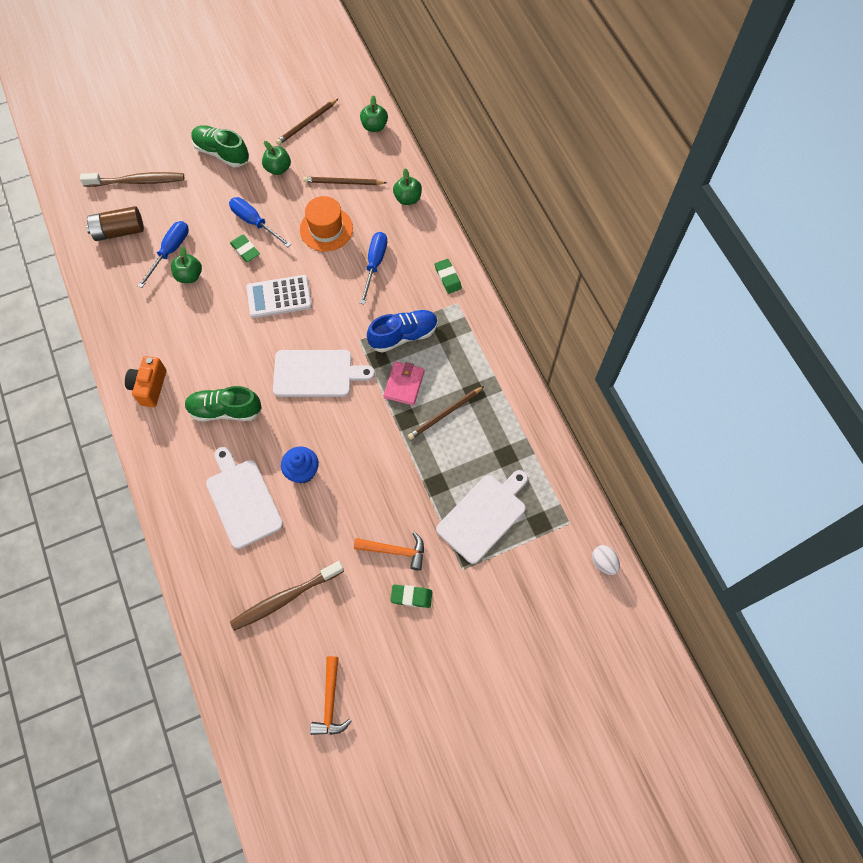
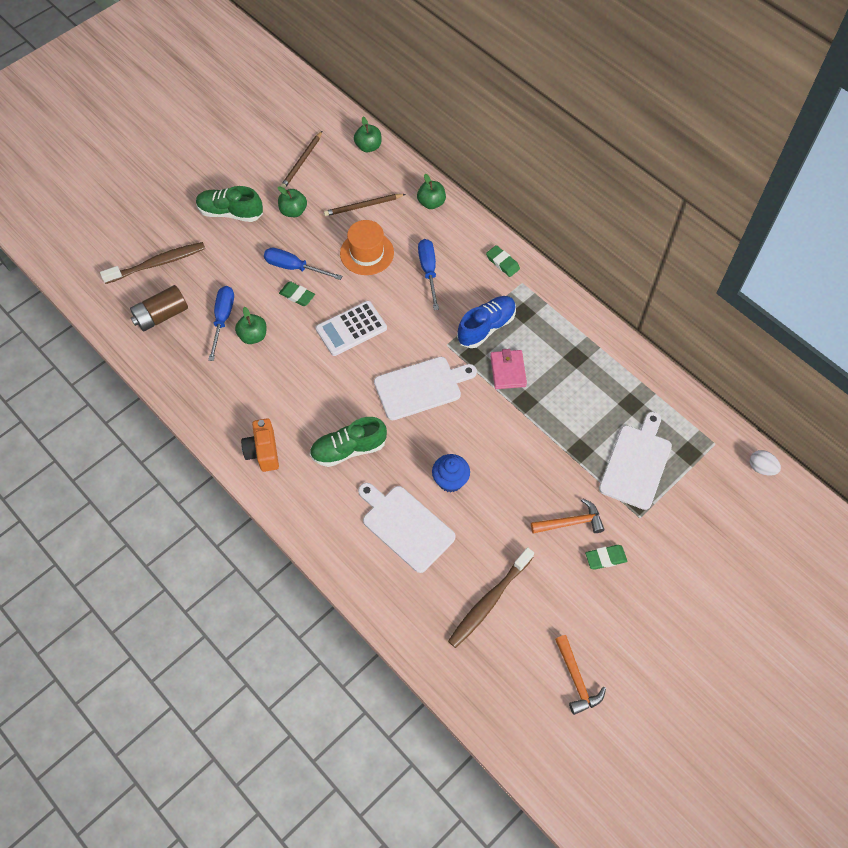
camera: 20 degrees left, 5 degrees down
brown pencil [408,386,484,440] -> none

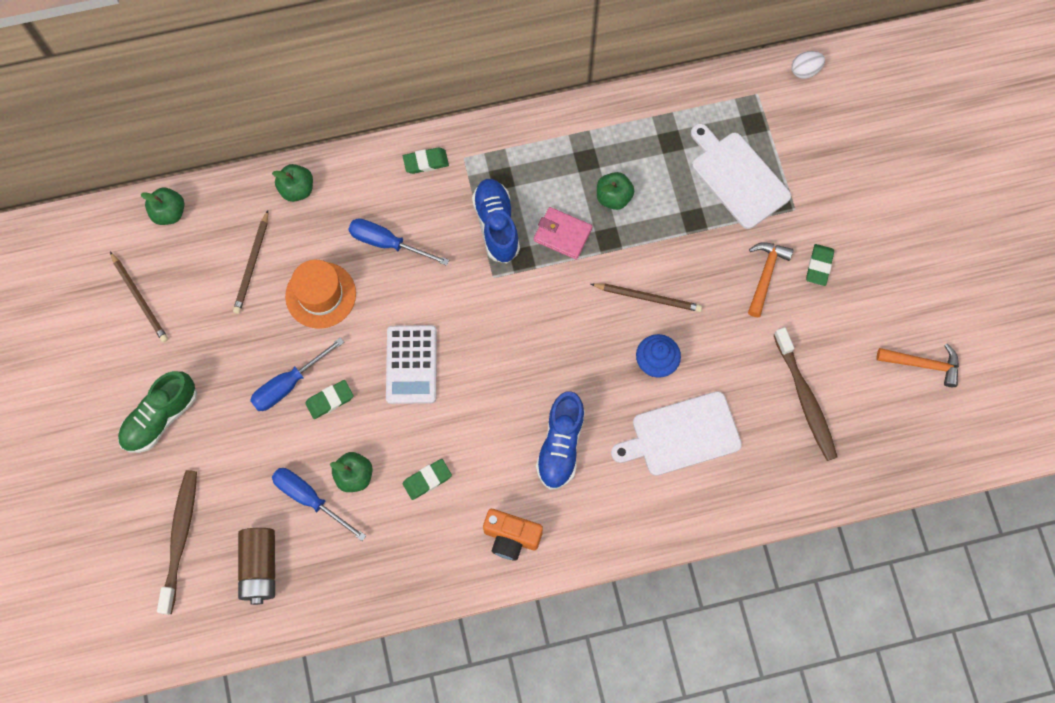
camera: 60 degrees left, 10 degrees up
green apple [278,186,307,217] -> green apple moved to [597,172,634,210]
green shoe [310,417,387,467] -> blue shoe [536,391,585,490]
white cutting board [374,357,477,420] -> none
none -> green eraser [403,459,452,500]
none -> brown pencil [591,283,702,312]

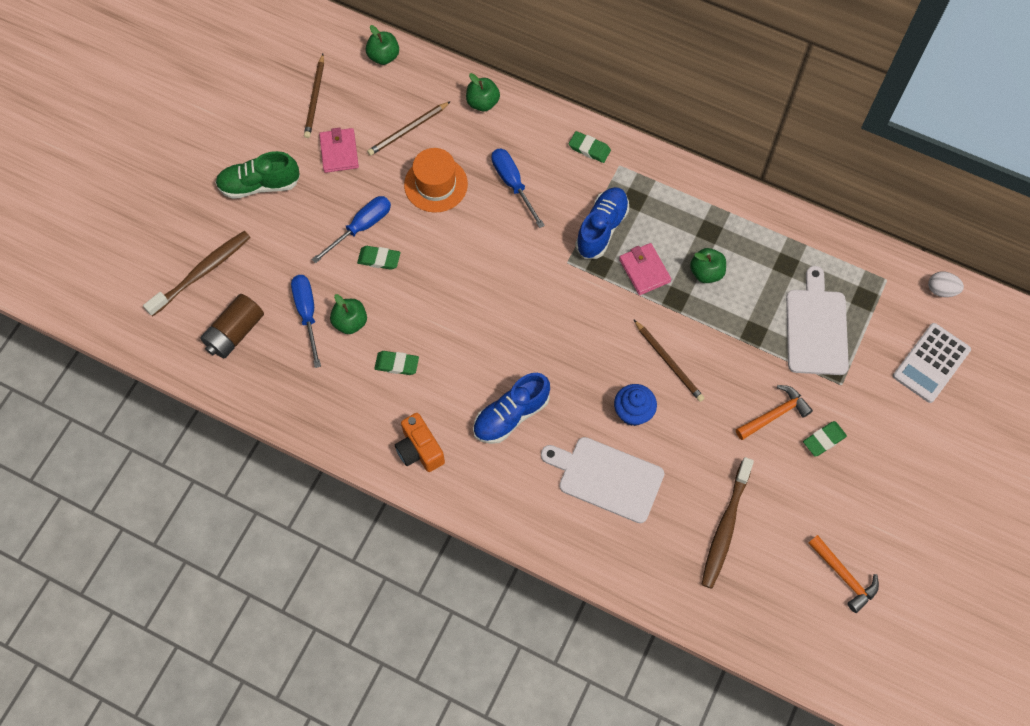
camera: 40 degrees right, 5 degrees down
blue screwdriver [250,337,344,411] -> blue screwdriver turned 135 degrees clockwise [311,196,391,264]
white calculator [386,325,437,404] -> white calculator moved to [893,323,971,403]
none -> pink wallet [319,128,359,173]

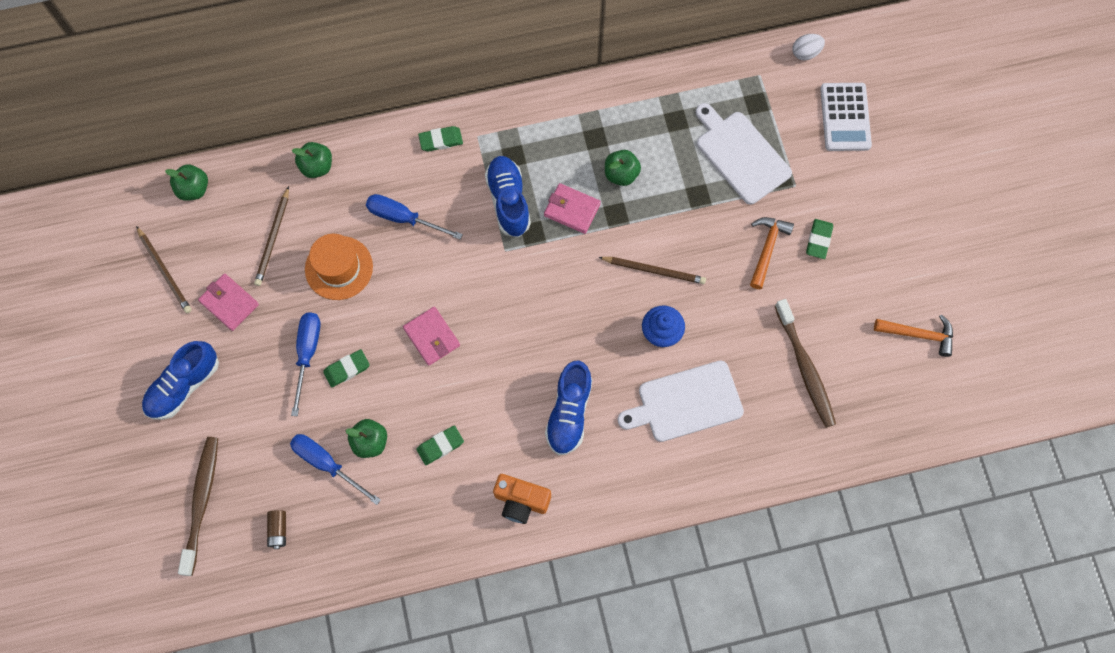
camera: 40 degrees left, 5 degrees up
brown battery [201,294,264,358] -> brown battery [267,510,286,549], size x0.53
green shoe [215,151,300,199] -> blue shoe [142,341,219,420]
none -> pink wallet [403,307,460,366]

